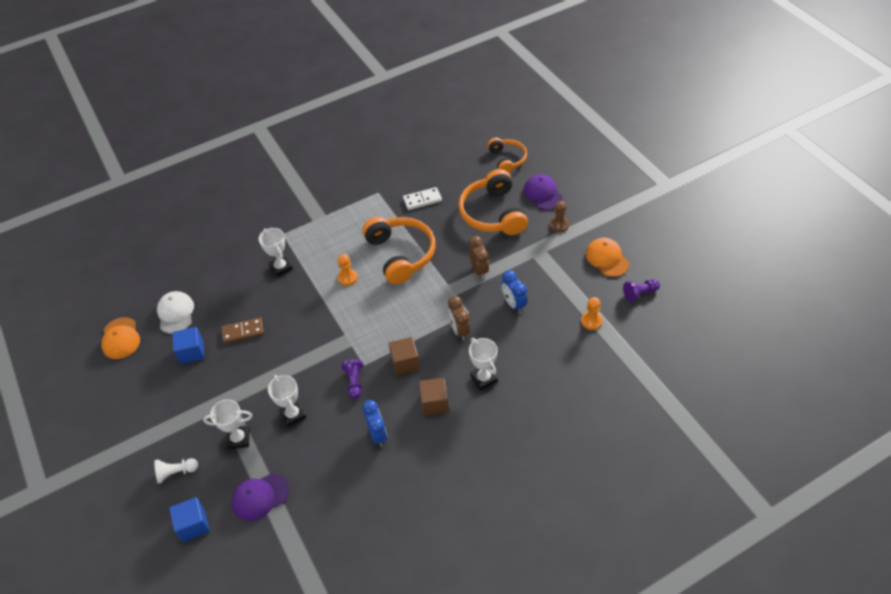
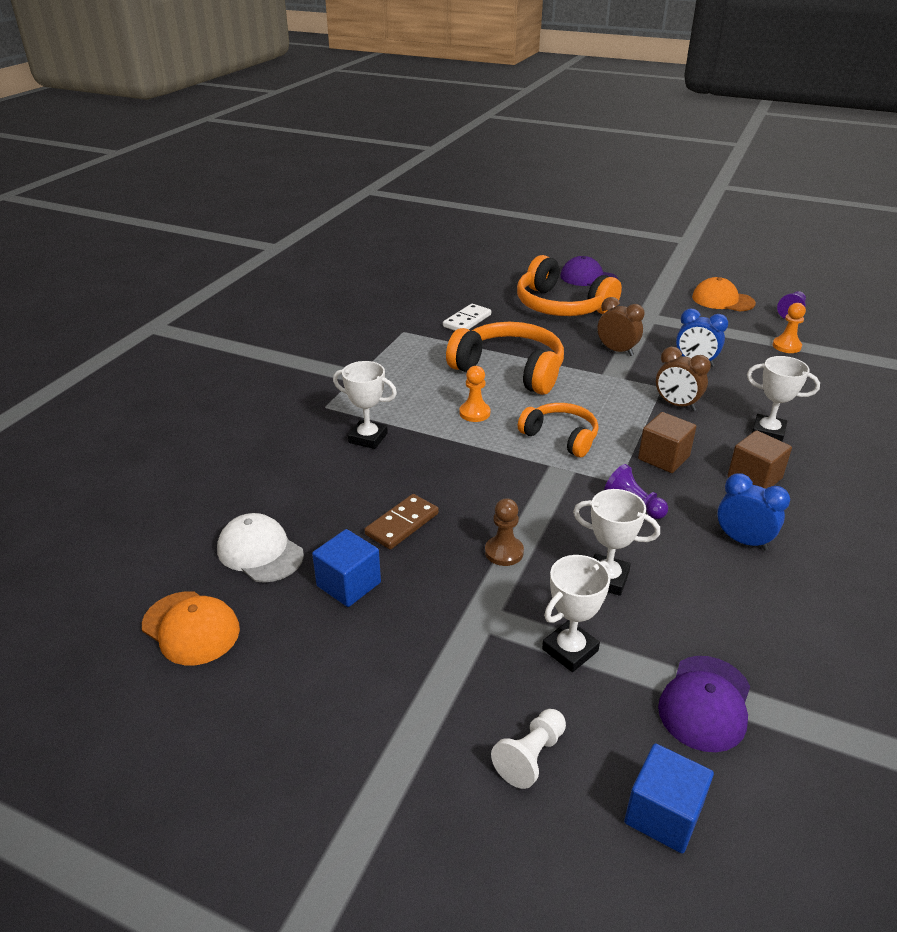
camera: 40 degrees left, 15 degrees down
orange headphones [487,138,527,173] -> orange headphones moved to [518,403,598,457]
brown pawn [550,201,569,233] -> brown pawn moved to [485,498,524,566]

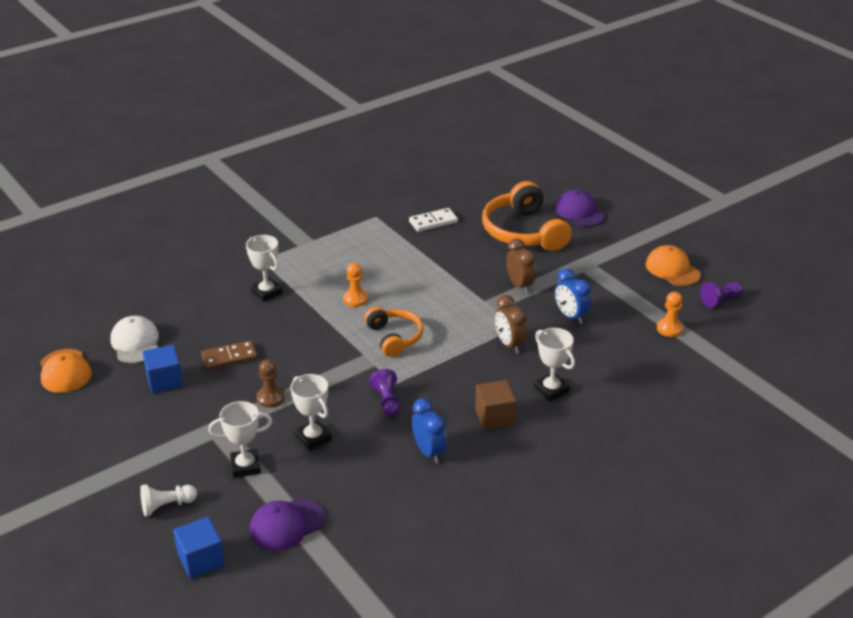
camera: 30 degrees right, 0 degrees up
orange headphones [446,322,564,395] -> none
brown cube [638,412,696,473] -> none

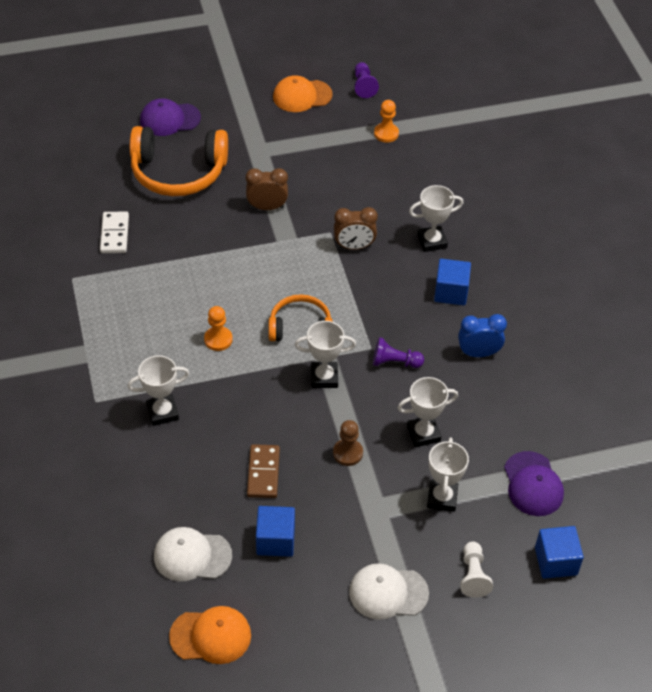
camera: 70 degrees left, 15 degrees up
brown cube [475,380,516,429] -> blue cube [434,259,471,305]
blue clock [555,268,591,324] -> none
none -> white trophy [295,321,356,388]
none -> white cap [349,564,429,620]

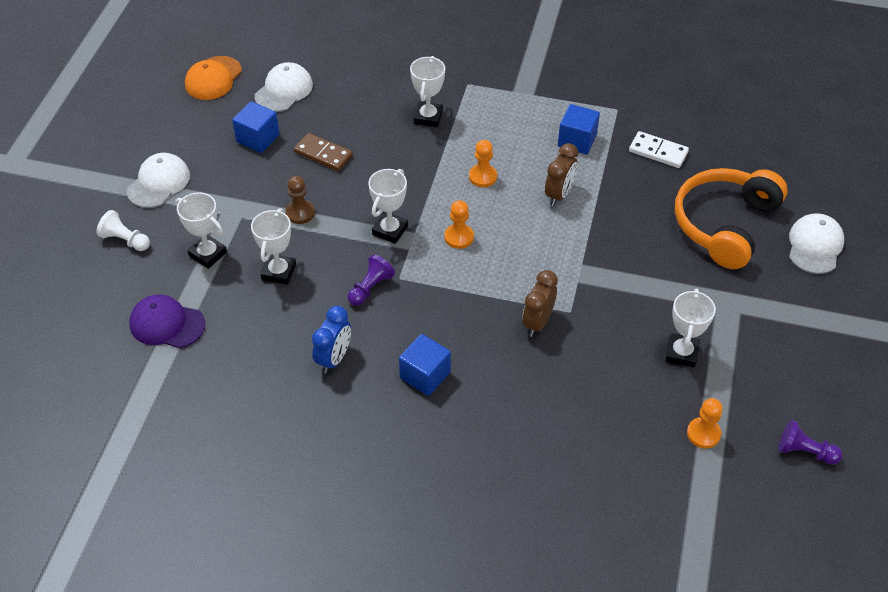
camera: 120 degrees right, 0 degrees up
purple cap [140,98,201,136] -> white cap [789,213,844,274]
brown clock [245,168,288,210] -> brown clock moved to [545,143,578,206]
orange headphones [268,294,333,341] -> orange pawn [444,200,474,249]
orange cap [273,75,333,112] -> none
white trophy [409,185,463,252] -> white trophy moved to [666,289,716,367]
blue cube [535,526,584,579] -> blue cube moved to [558,104,600,155]

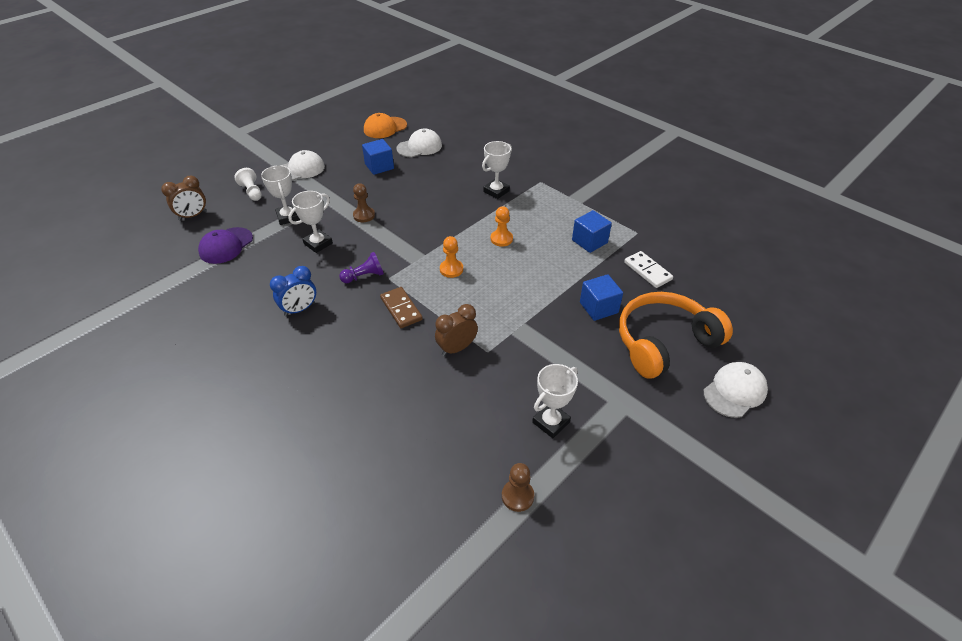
camera: 30 degrees right, 5 degrees down
purple cap [129,295,205,348] -> purple cap turned 105 degrees counterclockwise [198,227,253,264]
brown domino [294,133,353,171] -> brown domino moved to [380,287,423,328]
white trophy [368,169,408,244] -> none
blue cube [399,334,451,396] -> blue cube moved to [580,274,623,321]
brown clock [545,143,578,206] -> brown clock moved to [161,176,207,221]
orange pawn [687,398,723,449] -> brown pawn [502,463,534,512]
purple pawn [778,420,842,465] -> none

